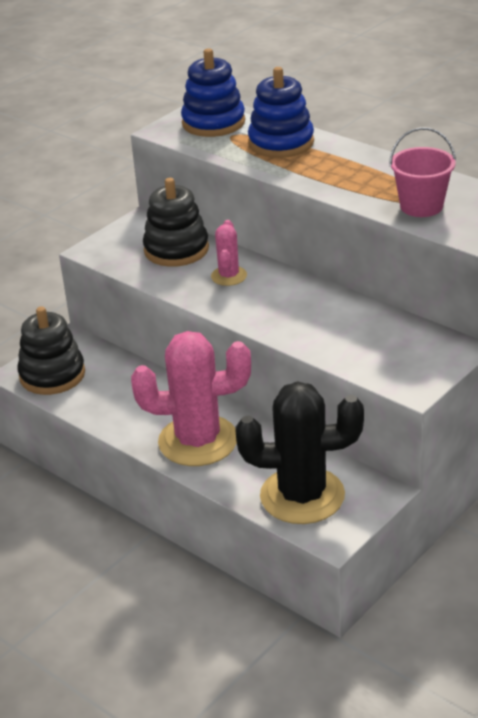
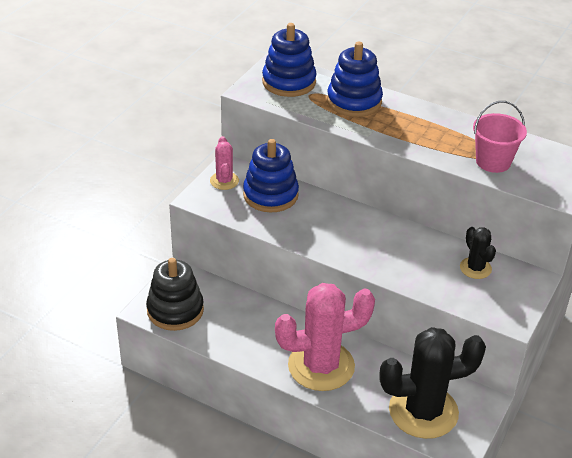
camera: 15 degrees left, 5 degrees up
black stacking toy [143,178,209,267] -> blue stacking toy [243,139,299,213]
pink cactus [211,220,247,286] -> pink cactus moved to [210,136,239,190]
none -> black cactus [460,227,496,279]

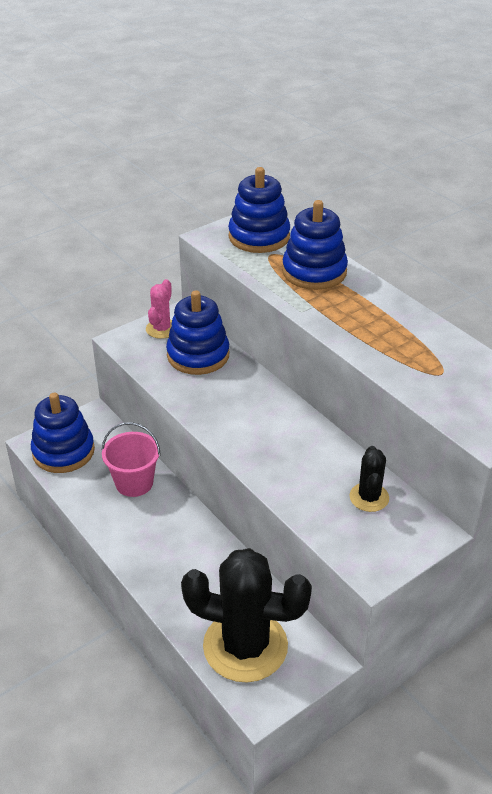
camera: 25 degrees right, 0 degrees up
black stacking toy [146,258,204,331] -> blue stacking toy [31,393,95,473]
pink cactus [275,283,375,391] -> none
pink bucket [473,101,527,173] -> pink bucket moved to [102,422,161,497]

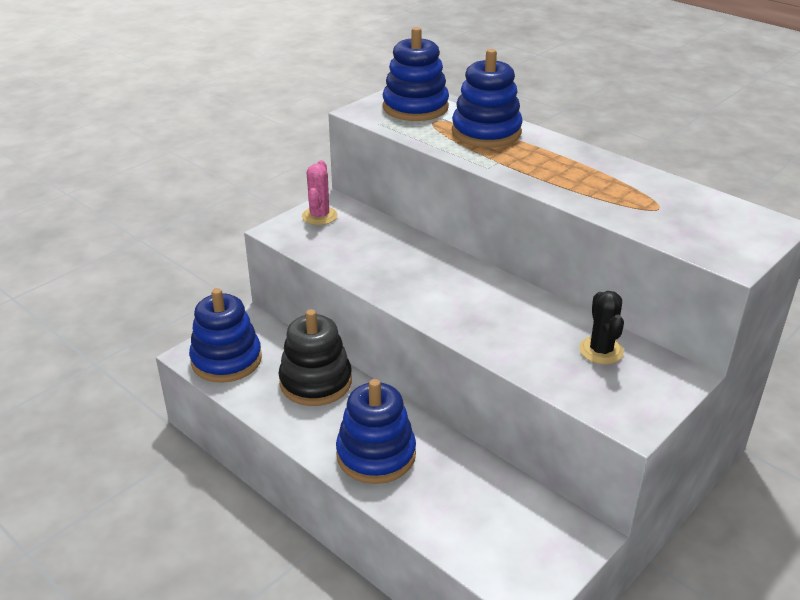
camera: 10 degrees left, 5 degrees down
pink bucket [102,422,161,497] -> black stacking toy [278,309,352,406]
blue stacking toy [166,290,229,375] -> blue stacking toy moved to [336,379,416,484]
black cactus [181,548,312,683] -> none

